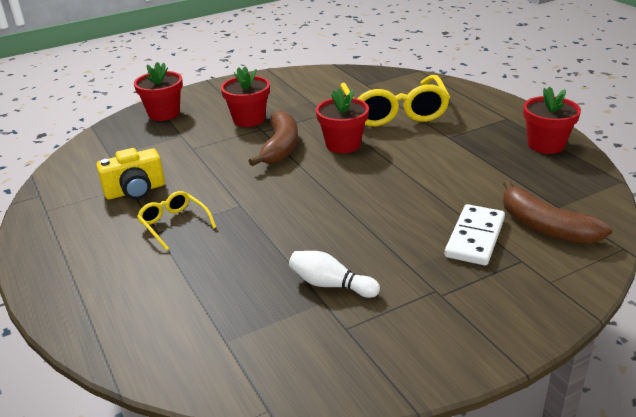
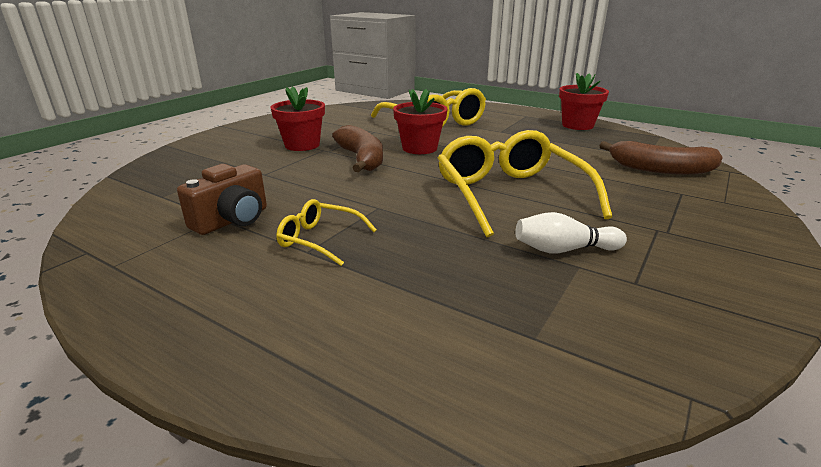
camera: 30 degrees left, 5 degrees down
yellow camera [96,148,165,200] -> brown camera [177,164,267,235]
red flower pot [134,62,183,121] -> none
white domino [445,204,505,266] -> none
none -> yellow glasses [438,130,612,237]

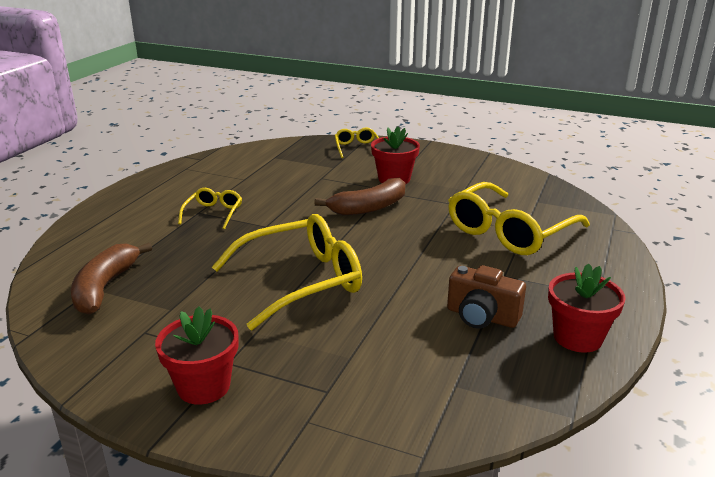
camera: 80 degrees right, 0 degrees up
brown camera [177,164,267,235] -> brown camera moved to [447,265,526,329]
red flower pot [393,89,447,154] -> red flower pot moved to [155,306,238,405]
white bowling pin [515,212,627,253] -> none
brown banana [599,141,723,175] -> brown banana moved to [71,242,152,315]
none -> yellow glasses [335,127,379,158]

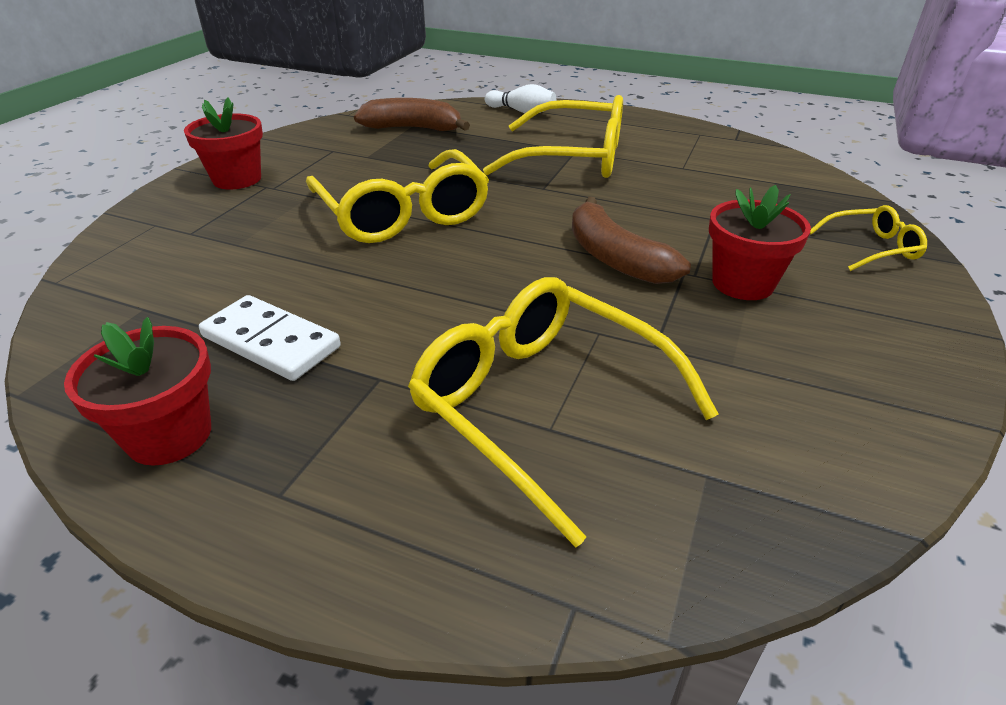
camera: 90 degrees right, 10 degrees up
yellow glasses [178,188,242,229] -> yellow glasses [483,95,623,178], size x2.04
brown camera [447,265,526,329] -> white domino [199,295,341,381]
none -> white bowling pin [485,84,556,113]

